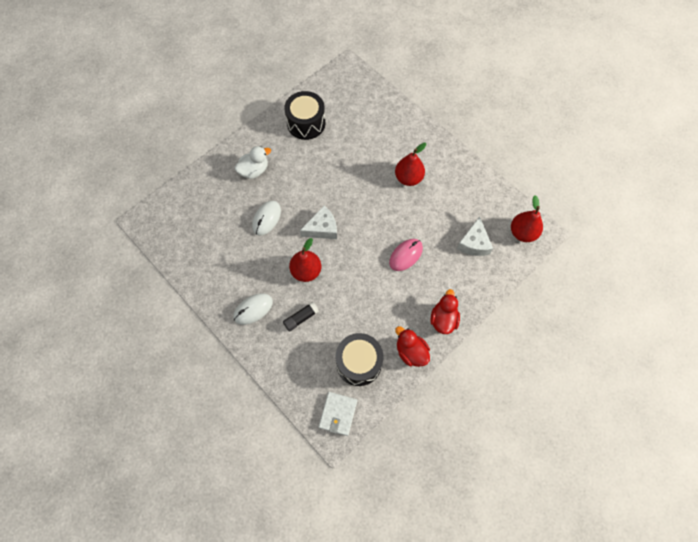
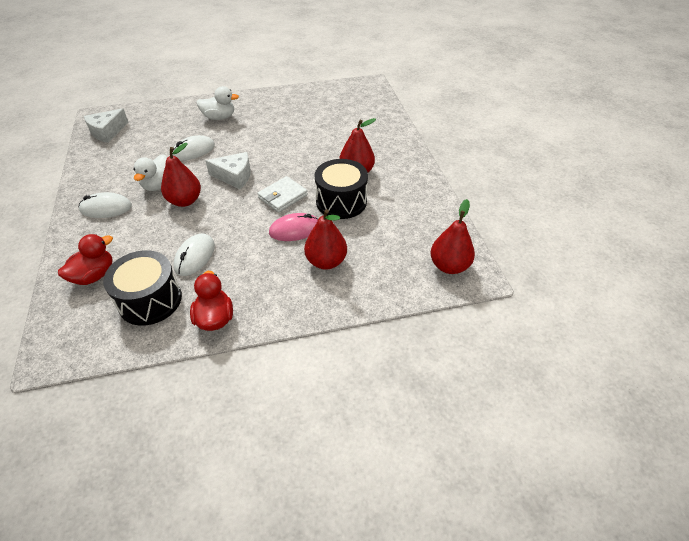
camera: 30 degrees right, 20 degrees down
black glue stick [283,302,319,332] -> none
black drum [284,91,325,140] -> black drum moved to [315,159,368,219]
white wallet [318,392,357,436] -> white wallet moved to [257,176,308,213]
red duck [430,289,460,334] -> red duck moved to [58,234,113,285]
white cheese [457,216,493,256] -> white cheese moved to [84,109,128,143]
none -> white duck [133,154,168,191]
none -> white mouse [173,233,215,276]
none -> red pear [304,209,347,270]

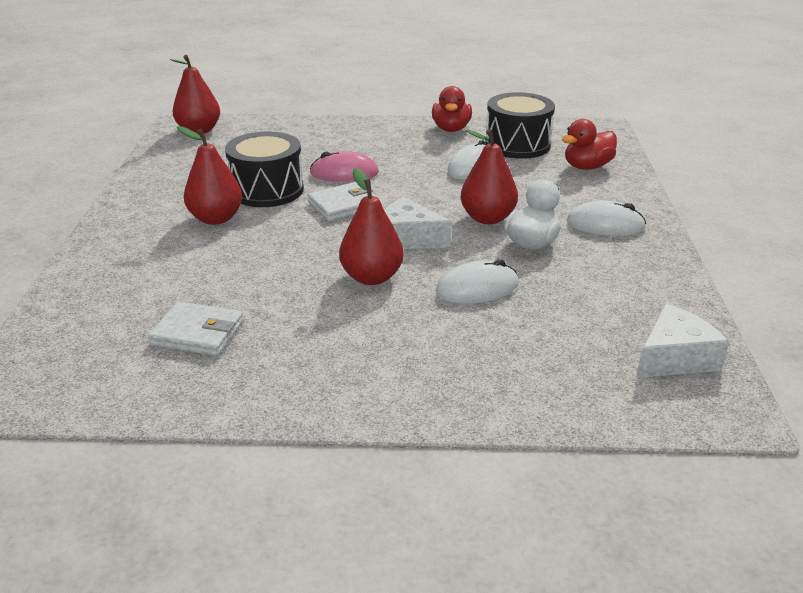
camera: 165 degrees left, 15 degrees down
white duck [197,86,239,120] -> none
red pear [304,209,347,270] -> red pear moved to [339,168,404,285]
none -> white wallet [148,301,244,356]

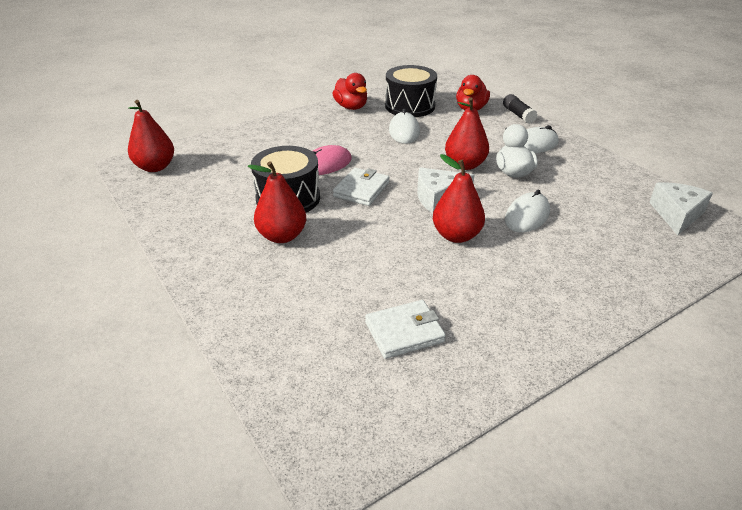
camera: 35 degrees left, 5 degrees up
none -> black glue stick [503,94,537,124]

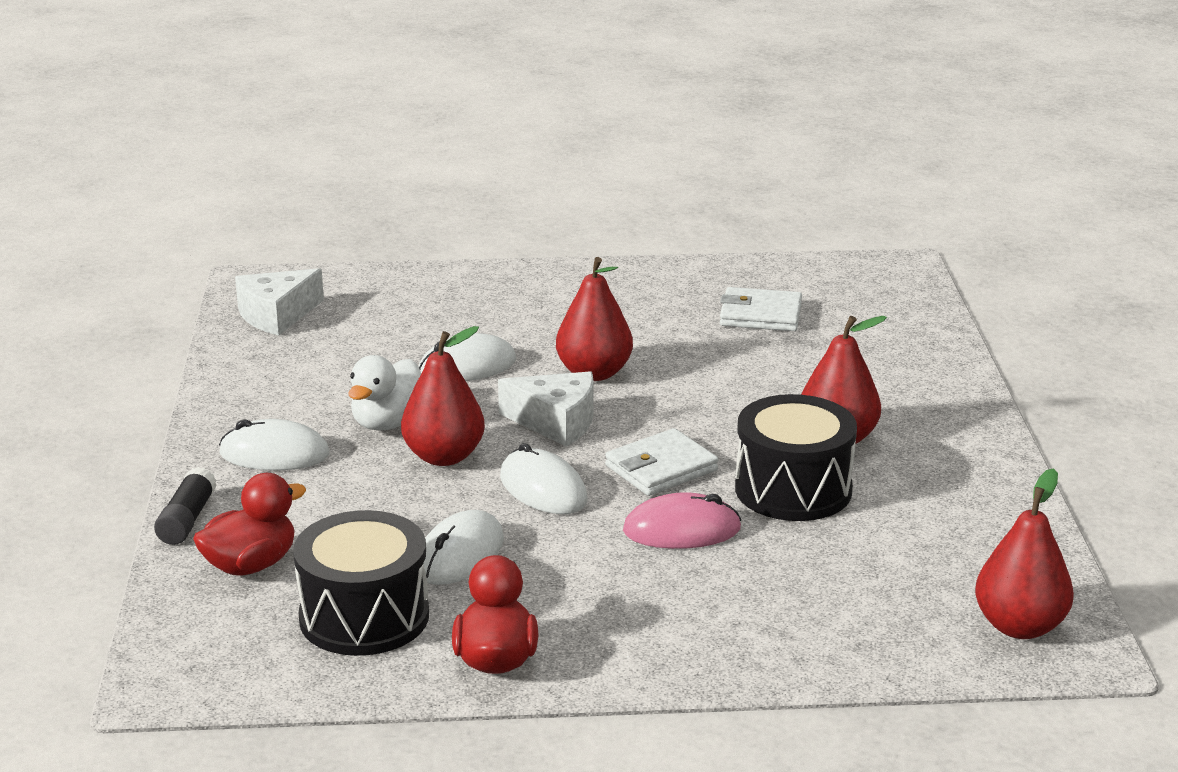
camera: 150 degrees left, 10 degrees down
none -> white mouse [500,443,587,514]

